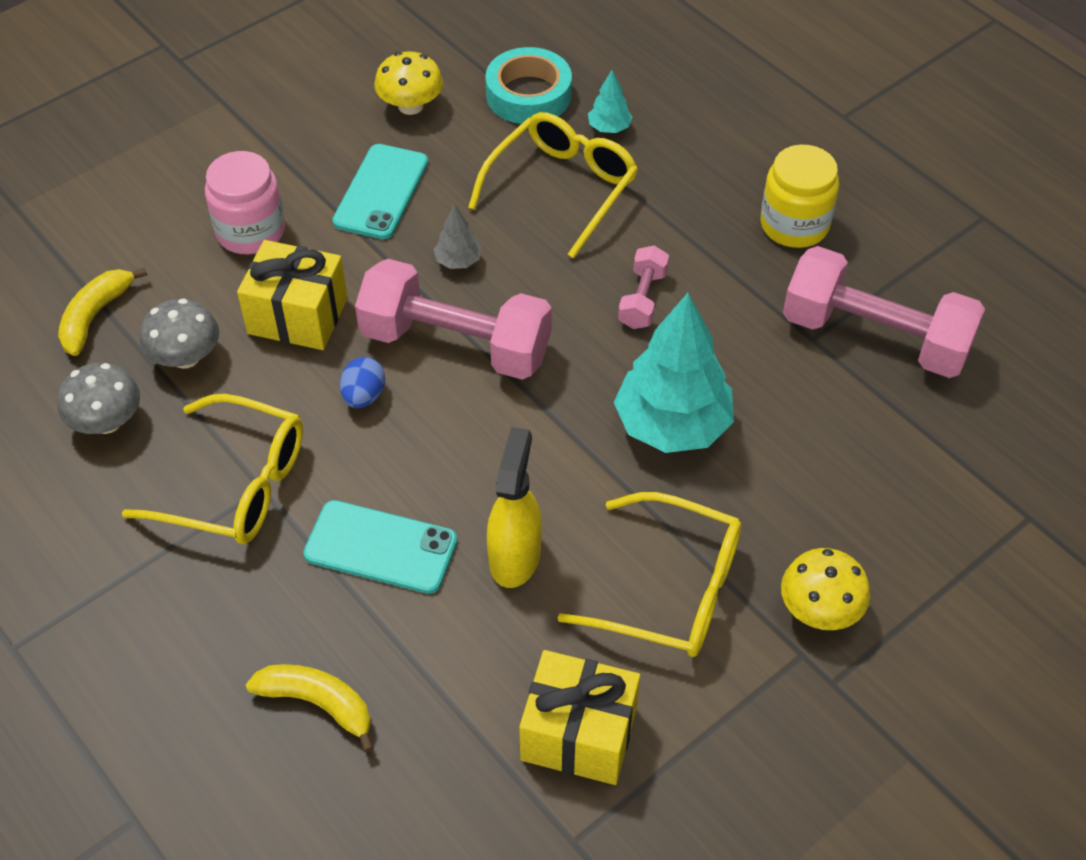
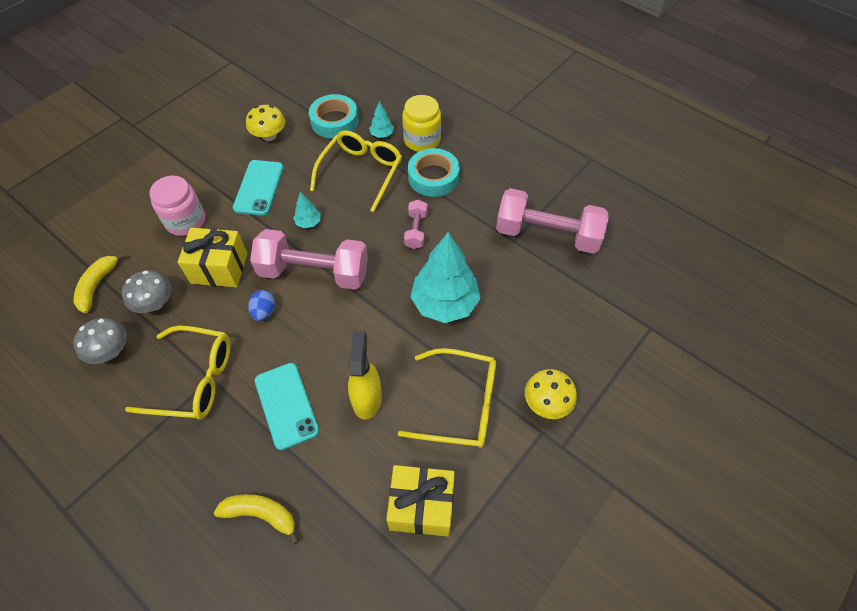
camera: 10 degrees left, 5 degrees up
turquoise phone [303,500,457,594] -> turquoise phone turned 60 degrees clockwise [255,363,319,450]
grey tree [434,204,482,269] -> turquoise tree [293,192,321,228]
yellow jar [761,145,839,248] -> yellow jar moved to [402,95,441,152]
none -> turquoise tape [408,148,460,197]

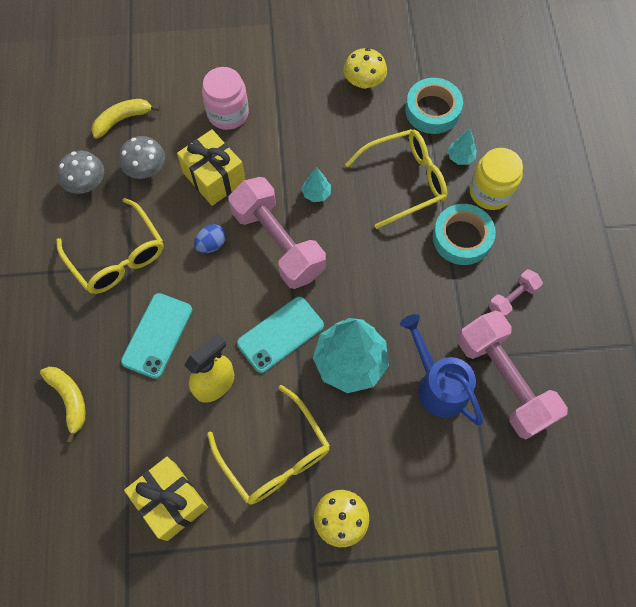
camera: 45 degrees right, 10 degrees up
turquoise phone [233,160,284,216] -> turquoise phone moved to [237,297,324,373]
pink dumbbell [404,199,428,249] -> pink dumbbell moved to [488,269,543,318]
none -> blue watering can [400,314,483,425]

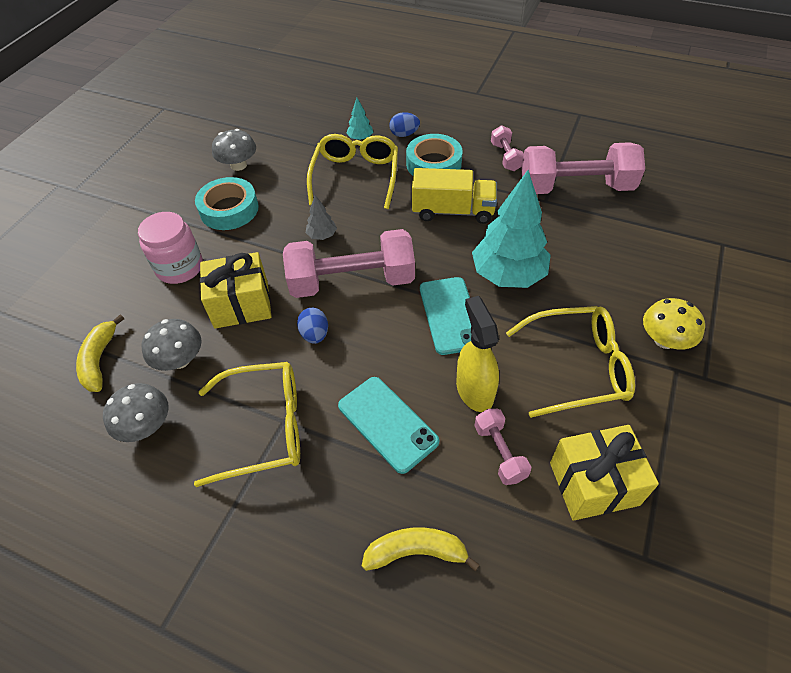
camera: 60 degrees left, 15 degrees down
turquoise tree [302,167,331,202] -> grey tree [306,195,337,240]
yellow mushroom [344,48,387,89] -> grey mushroom [212,129,256,171]
blue watering can [400,314,483,425] -> none
turquoise tape [405,78,463,134] -> turquoise tape moved to [195,177,259,230]
yellow jar [470,148,523,210] -> blue egg [389,112,420,137]
none -> yellow truck [412,168,497,224]
none -> pink dumbbell [474,409,531,485]

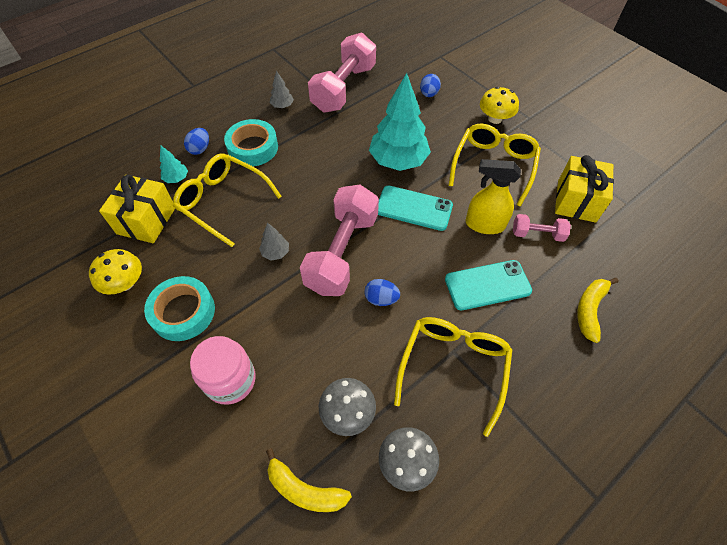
camera: 65 degrees left, 5 degrees up
yellow gift [200,252,272,329] -> yellow gift moved to [99,174,175,243]
grey mushroom [212,129,256,171] -> yellow mushroom [89,249,142,295]
yellow truck [412,168,497,224] -> none
pink dumbbell [491,125,524,171] -> grey tree [270,70,294,108]
none -> blue egg [420,74,441,97]

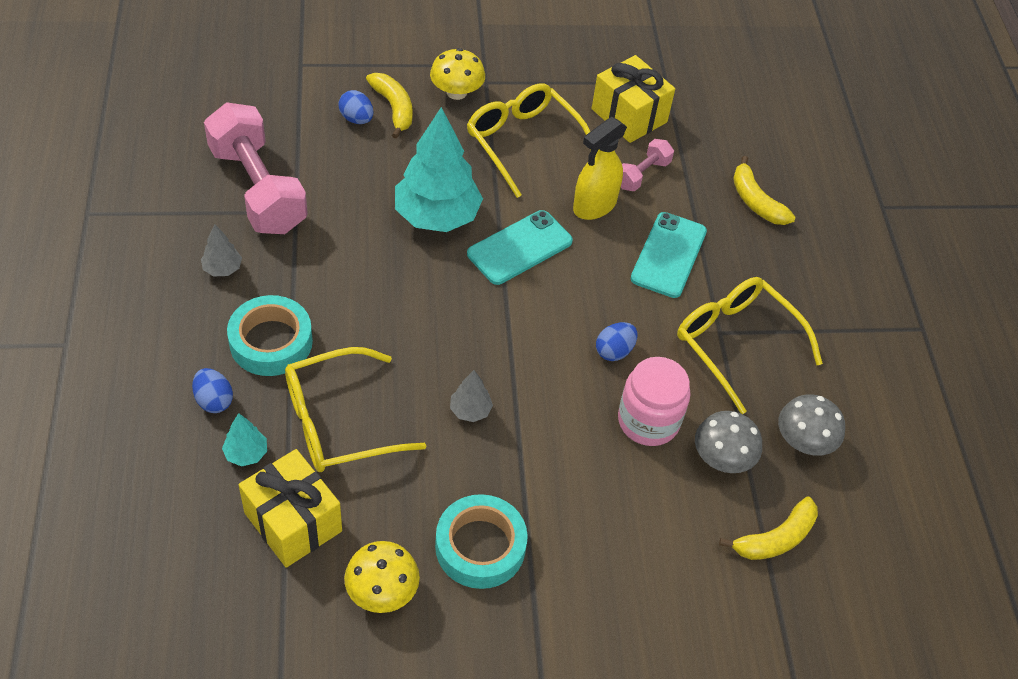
camera: 60 degrees left, 5 degrees down
pink jar [190,336,256,405] -> pink jar moved to [618,357,690,446]
pink dumbbell [300,185,379,296] -> none
none -> yellow banana [366,73,413,139]

